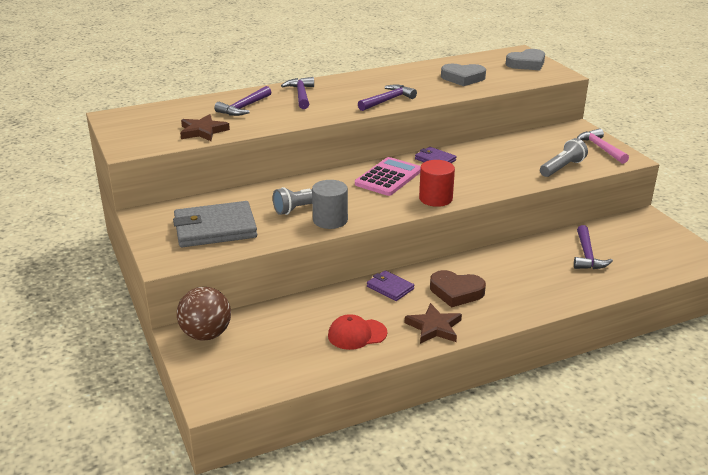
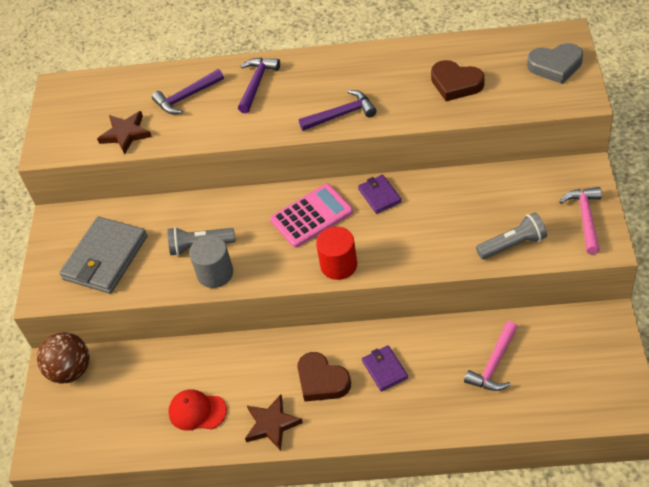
camera: 30 degrees right, 20 degrees up
grey wallet [173,201,257,247] -> grey wallet turned 75 degrees counterclockwise [59,217,147,294]
purple wallet [367,270,414,301] -> purple wallet moved to [362,345,408,392]
grey heart [441,64,486,86] -> brown heart [431,60,485,101]
purple hammer [574,225,613,269] -> pink hammer [464,321,518,391]

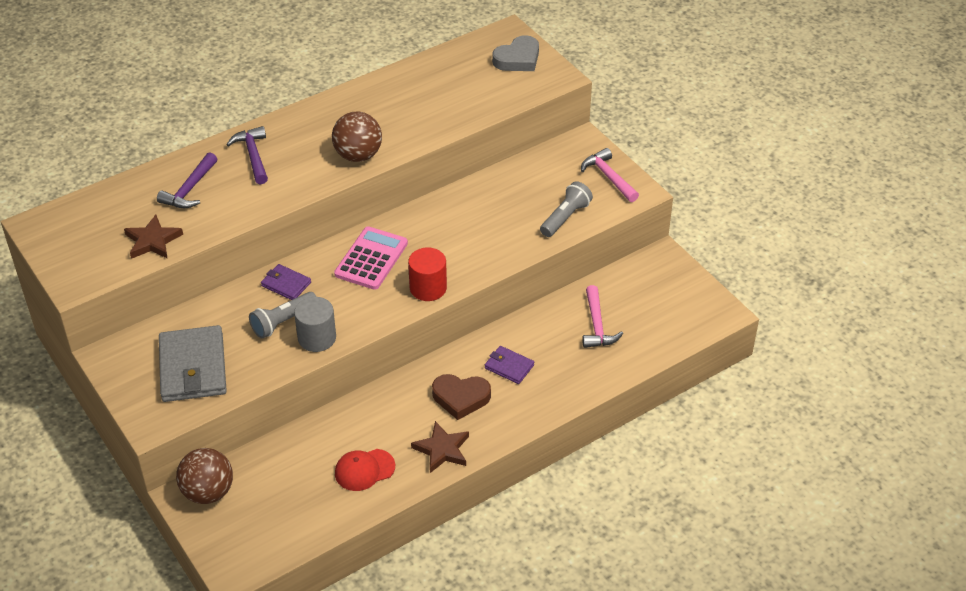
camera: 40 degrees left, 5 degrees down
purple hammer [299,90,377,131] -> brown ball [332,112,382,162]
purple wallet [358,175,402,214] -> purple wallet moved to [261,264,311,300]
brown heart [431,60,485,101] -> none

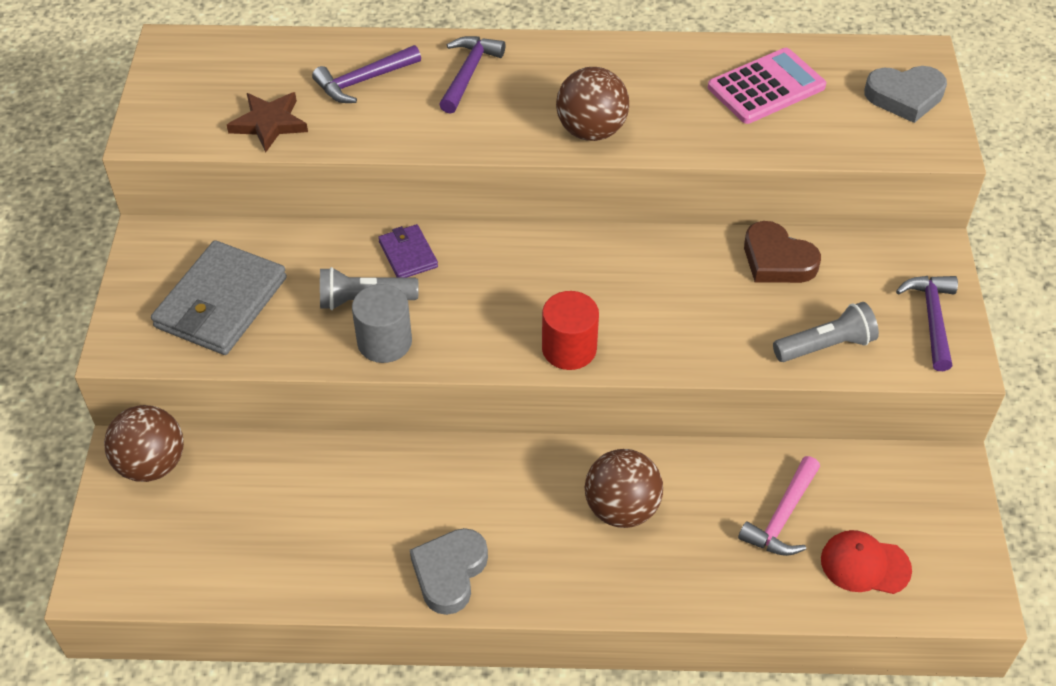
camera: 35 degrees right, 5 degrees up
pink calculator [334,227,408,290] -> pink calculator moved to [708,48,826,124]
red cap [335,449,395,491] -> red cap moved to [821,530,912,594]
brown star [411,421,469,473] -> grey heart [410,528,488,615]
brown heart [432,374,491,420] -> brown heart moved to [744,221,821,283]
purple wallet [485,346,534,384] -> brown ball [585,449,663,528]
pink hammer [581,148,639,202] -> purple hammer [896,276,958,371]

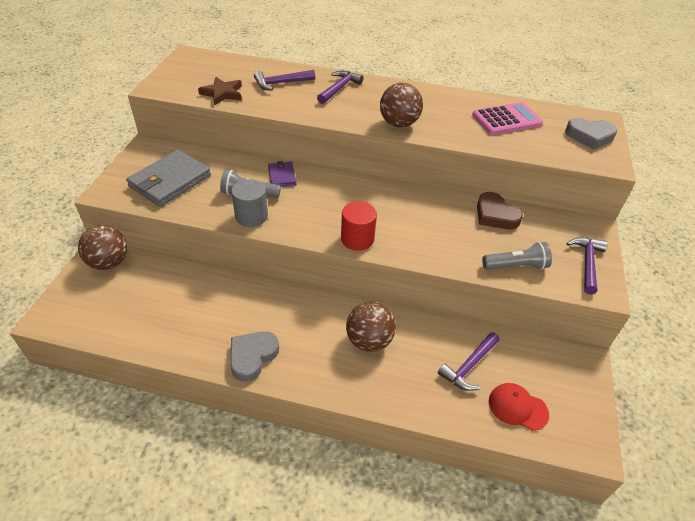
camera: 10 degrees right, 5 degrees down
pink hammer [738,456,820,556] -> purple hammer [438,332,500,391]

